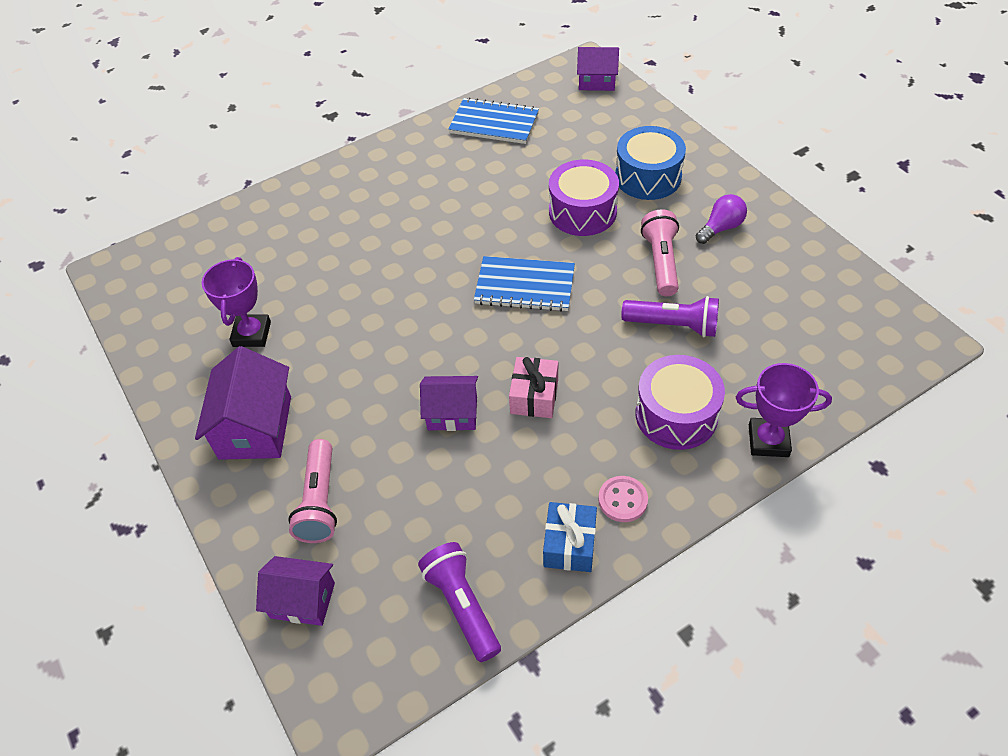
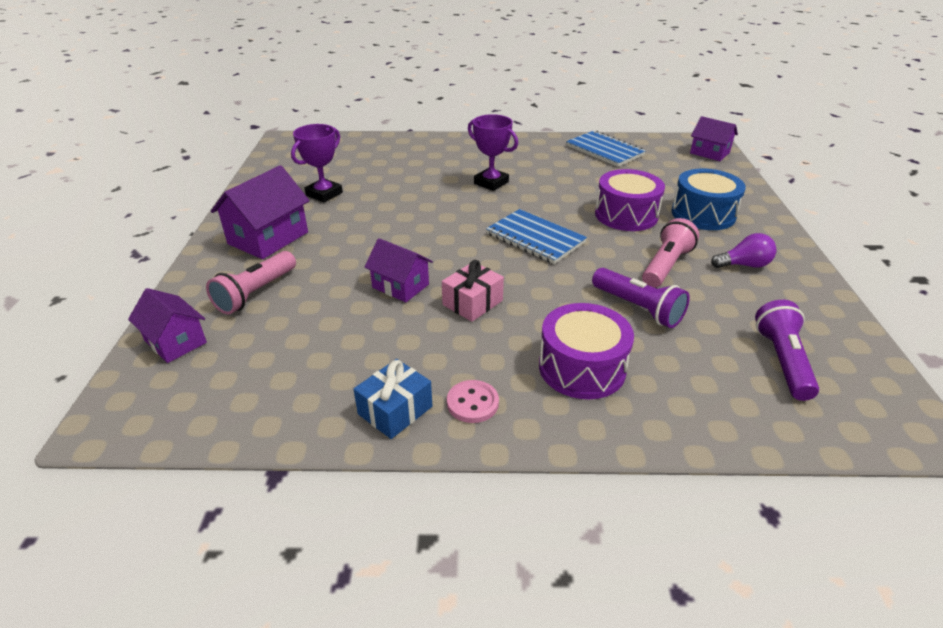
camera: 30 degrees right, 15 degrees down
purple flashlight [418,542,501,662] -> purple flashlight moved to [755,300,819,401]
purple trophy [736,363,832,457] -> purple trophy moved to [468,114,518,191]

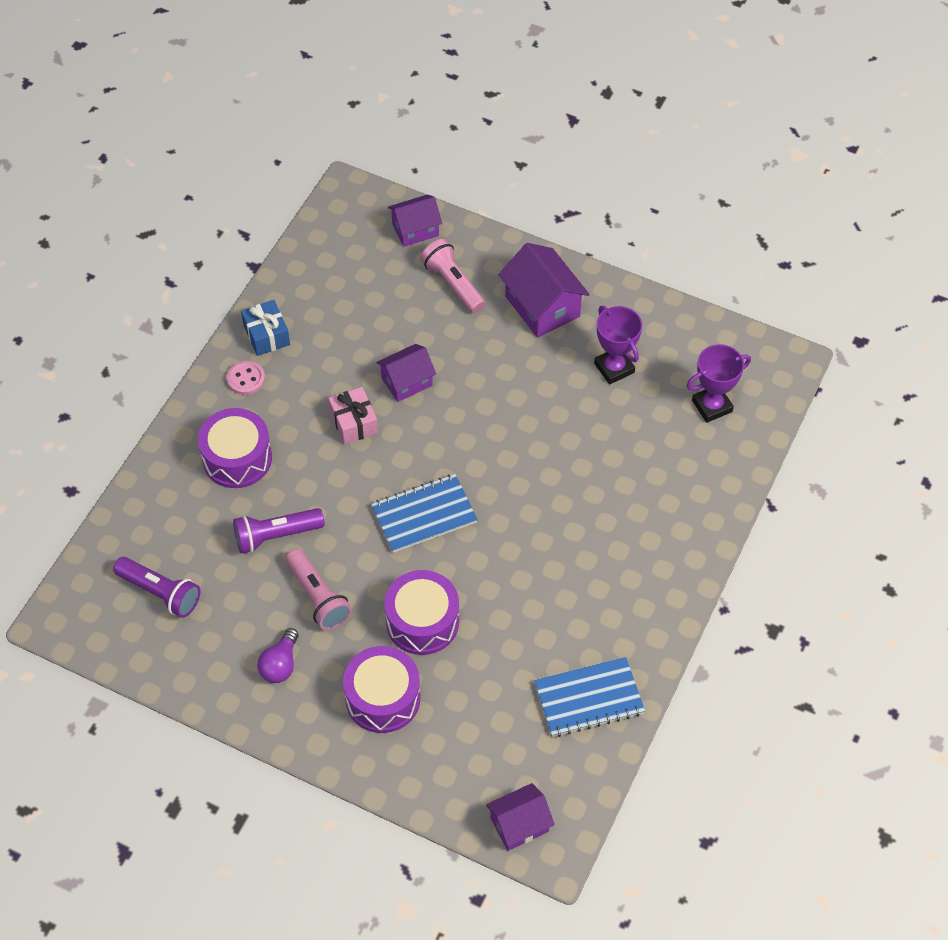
camera: 115 degrees right, 20 degrees up
purple trophy [468,114,518,191] -> purple trophy moved to [687,344,751,423]
blue drum [671,169,746,230] -> purple drum [343,646,421,733]

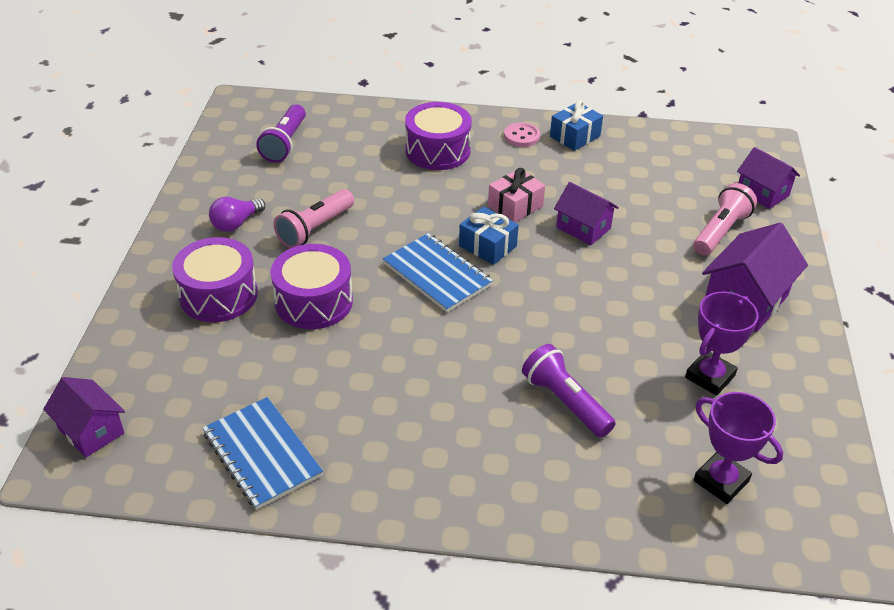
camera: 70 degrees right, 15 degrees down
purple flashlight [233,508,325,554] -> purple flashlight moved to [522,344,616,438]
purple light bulb [257,628,298,683] -> purple light bulb turned 45 degrees counterclockwise [209,197,265,232]
none -> blue gift [459,206,519,265]

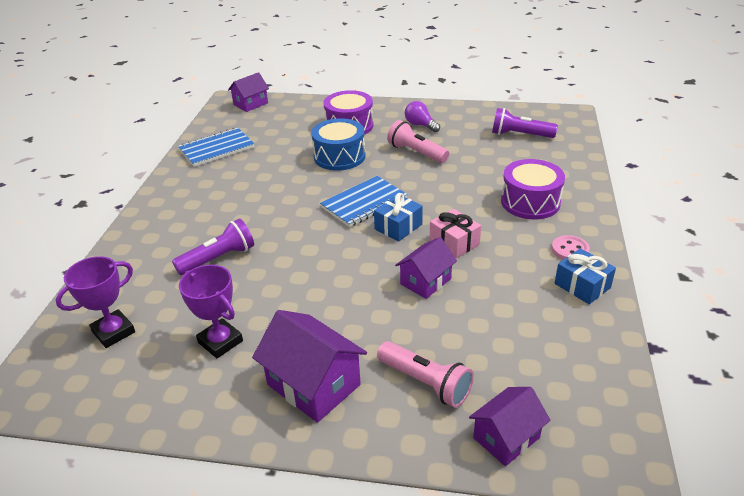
camera: 95 degrees right, 5 degrees down
purple drum [271,244,353,329] -> blue drum [311,118,365,171]

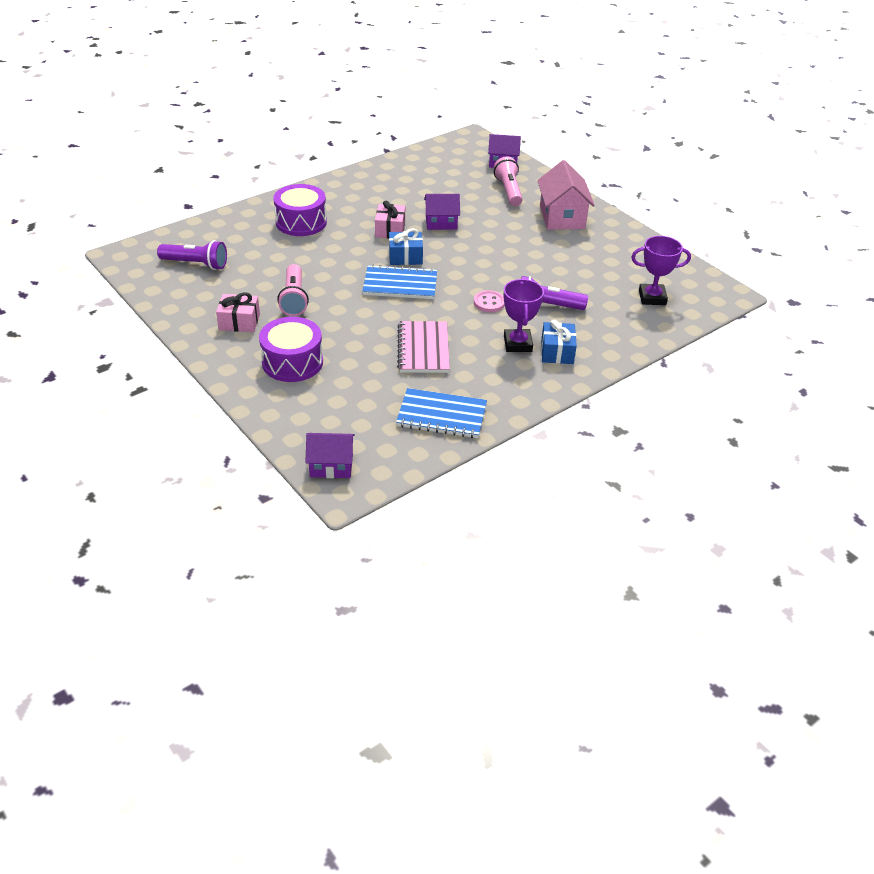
camera: 140 degrees left, 5 degrees up
purple trophy [179,265,243,358] -> purple trophy moved to [504,279,544,352]
purple house [252,310,367,423] -> pink house [537,160,595,230]
blue drum [311,118,365,171] -> none
purple light bulb [405,101,440,132] -> pink gift [216,292,260,332]
purple flashlight [492,108,558,138] -> purple flashlight turned 45 degrees counterclockwise [157,240,227,270]
pink button [552,235,590,260] -> pink button moved to [474,290,505,312]
blue gift [555,248,616,304] -> blue gift moved to [541,320,577,364]
none -> pink notebook [397,321,450,373]

